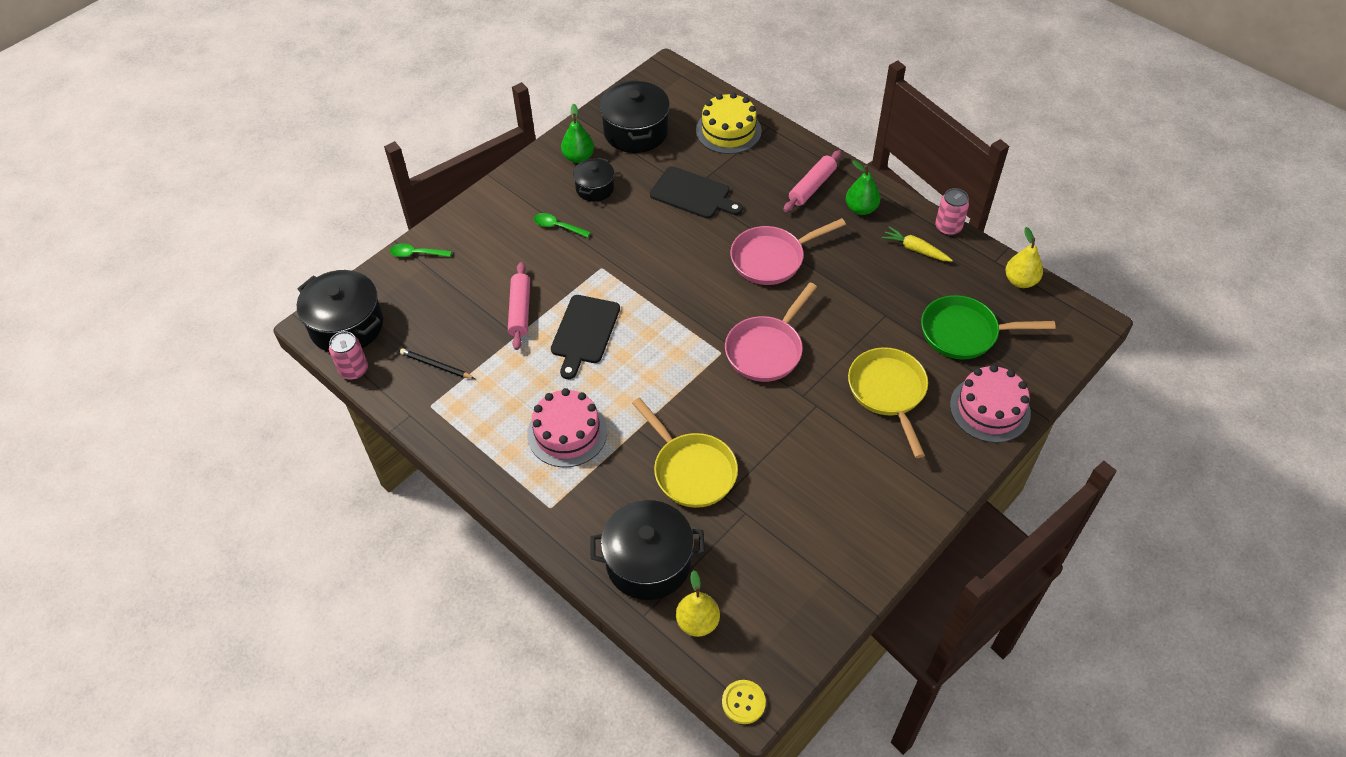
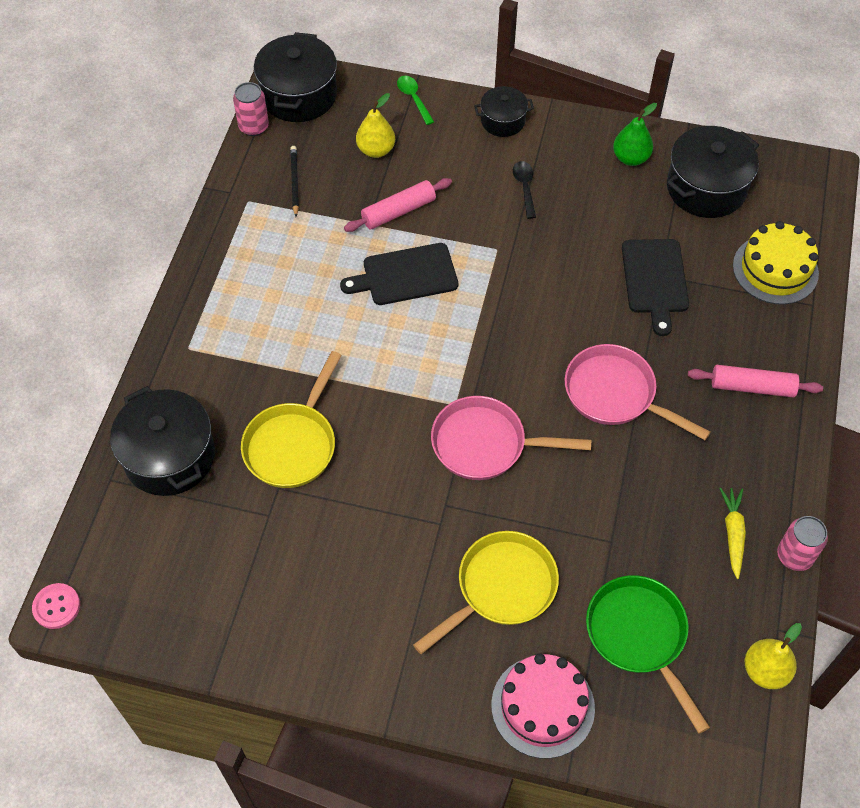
camera: 60 degrees right, 5 degrees up
pink cake [527,388,607,467] -> none
green spoon [534,213,591,238] -> black spoon [513,161,536,219]
black pot [573,157,614,202] -> black pot moved to [474,86,534,137]
yellow pear [676,570,720,637] -> yellow pear moved to [356,93,395,158]
yellow button [722,680,766,724] -> pink button [32,583,80,629]
green pear [846,160,880,215] -> none

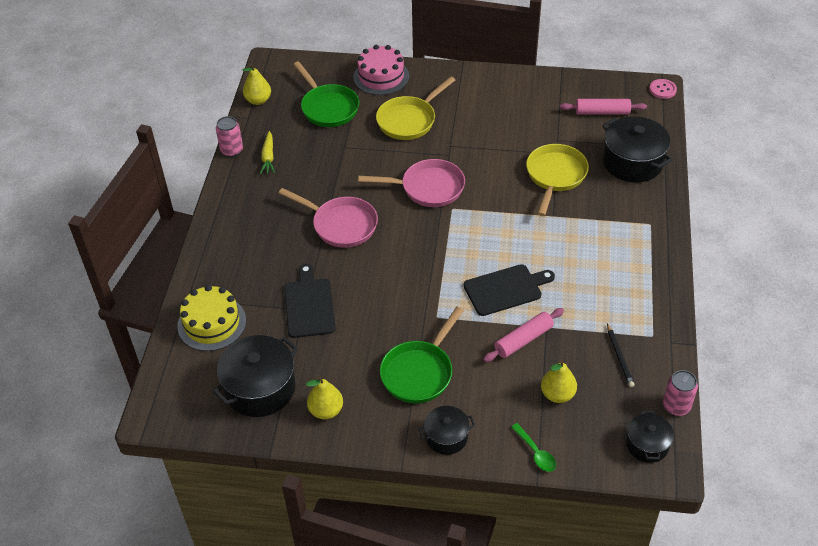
camera: 175 degrees right, 10 degrees down
black pot [254,32,337,122] -> black pot [626,411,674,463], size x0.57
black spoon [513,161,536,219] -> green pan [380,307,464,403]
green pear [613,103,657,166] -> yellow pear [306,376,343,419]
pink rolling pin [688,365,823,398] -> pink rolling pin moved to [560,99,647,115]

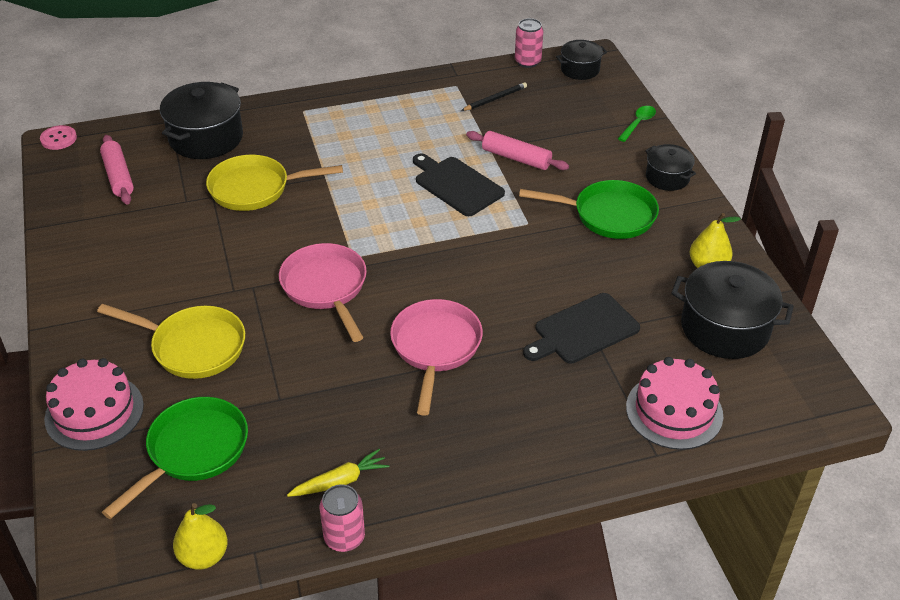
camera: 115 degrees left, 5 degrees down
yellow cake [177,285,246,351] -> pink cake [626,357,723,450]
yellow pear [541,360,577,403] -> none

